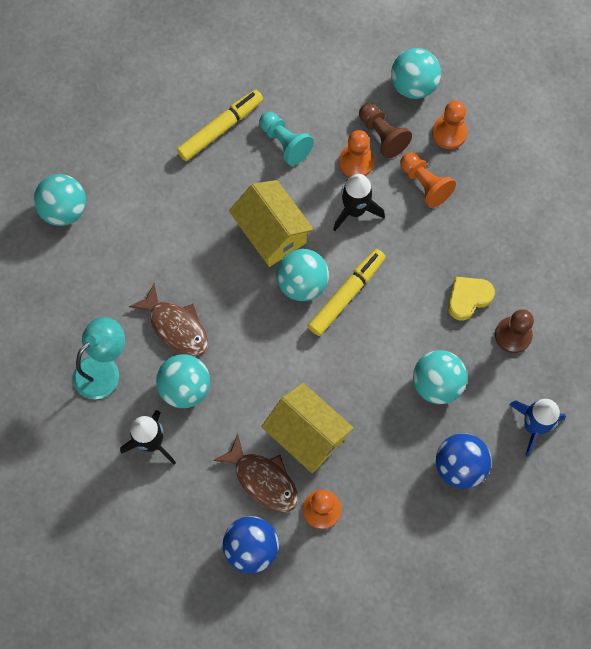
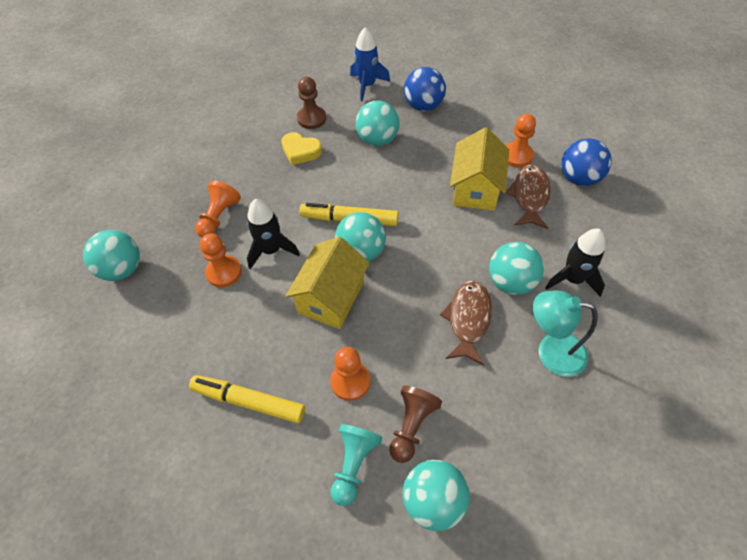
camera: 120 degrees left, 15 degrees down
turquoise pawn [259,112,314,165] -> turquoise pawn moved to [331,424,382,506]
brown pawn [359,103,412,158] -> brown pawn moved to [389,385,442,463]
orange pawn [432,100,468,149] -> orange pawn moved to [330,347,370,401]

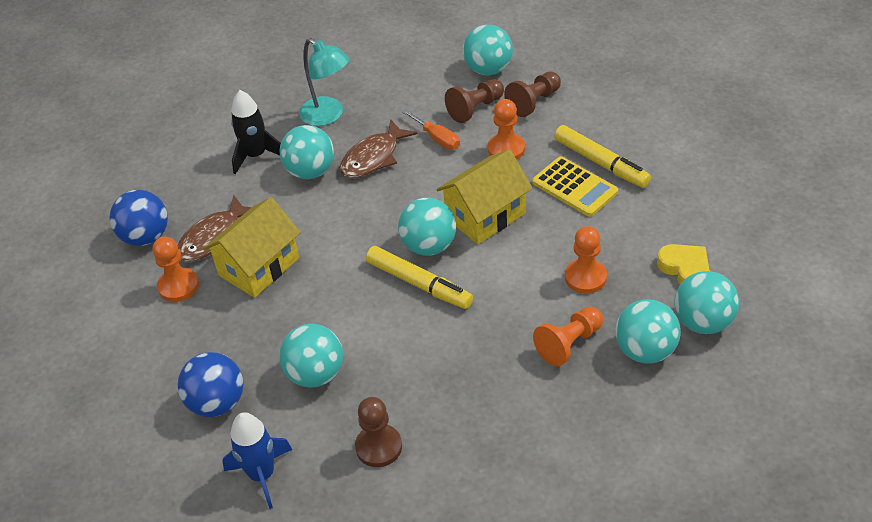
camera: 150 degrees left, 10 degrees down
black rocket [247,199,300,269] -> none
yellow heart [281,132,322,165] -> yellow heart moved to [657,244,710,284]
turquoise pawn [331,424,382,506] -> brown pawn [504,72,561,117]
none -> orange screwdriver [402,109,460,150]
none -> yellow calculator [532,156,618,217]
none -> turquoise ball [615,299,681,364]

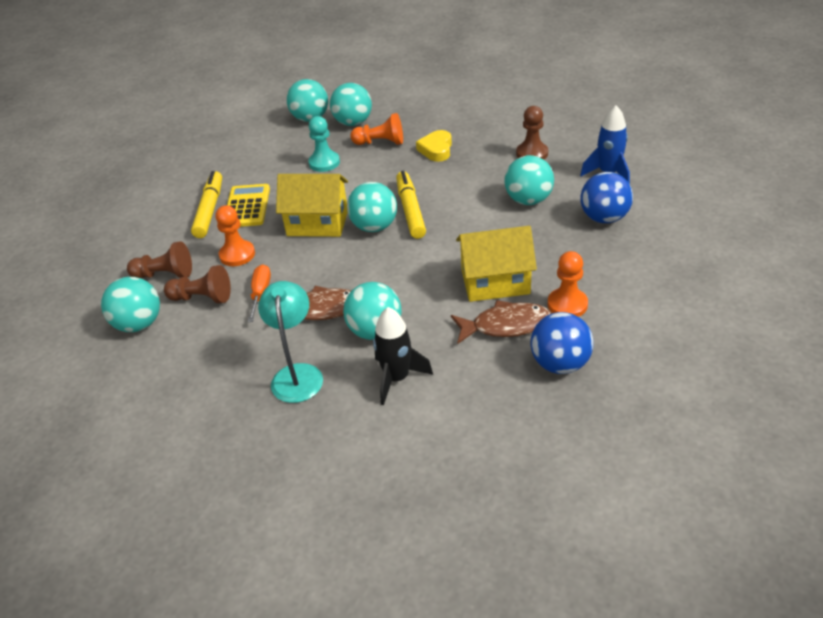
camera: 135 degrees left, 5 degrees down
orange pawn [565,226,607,294] -> turquoise pawn [308,116,340,172]
yellow heart [657,244,710,284] -> yellow heart moved to [416,130,452,162]

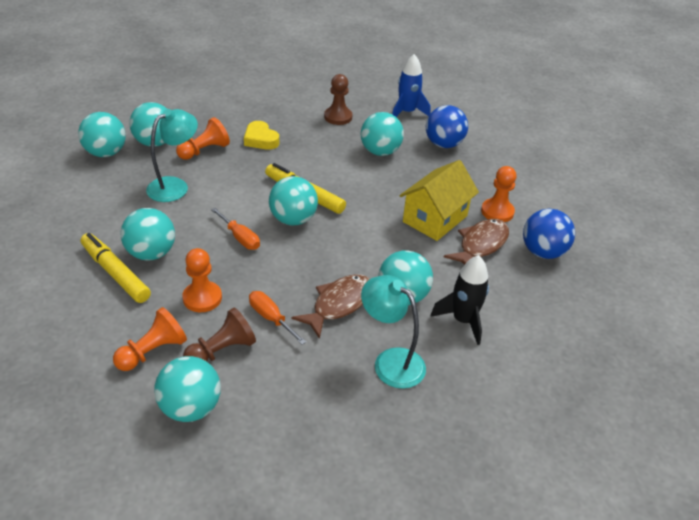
camera: 50 degrees left, 0 degrees up
brown pawn [127,241,192,278] -> orange pawn [113,307,187,371]
yellow calculator [227,184,270,227] -> turquoise ball [120,208,175,261]
yellow house [276,174,348,237] -> orange screwdriver [211,208,260,250]
turquoise pawn [308,116,340,172] -> turquoise lamp [146,109,198,202]

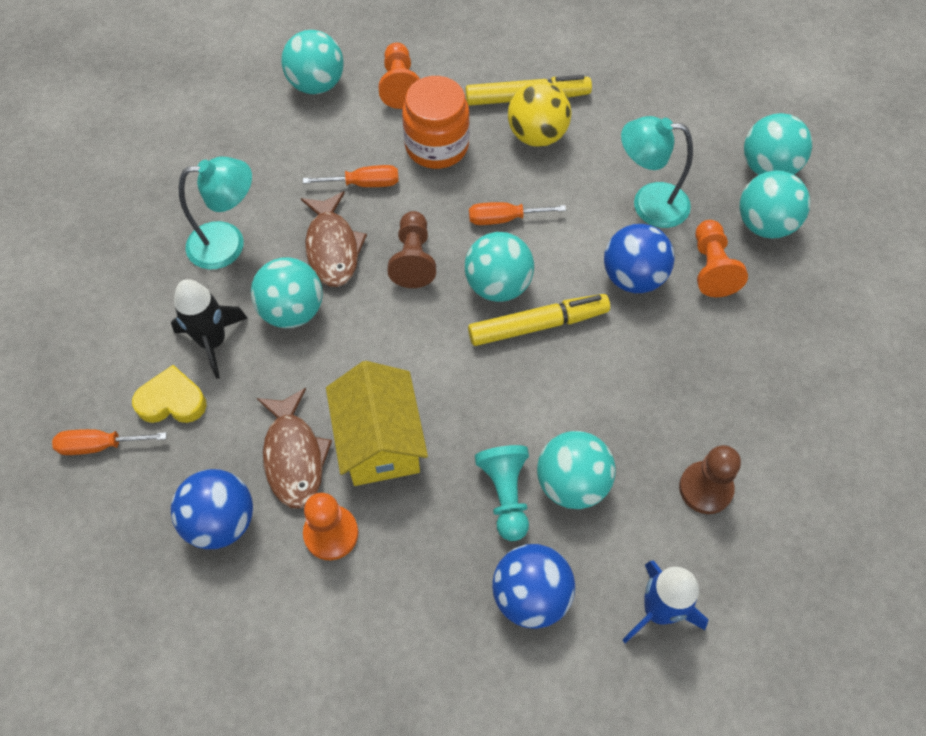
camera: 130 degrees right, 20 degrees up
turquoise ball [120,208,175,261] -> yellow ball [508,81,572,147]
turquoise lamp [146,109,198,202] -> turquoise lamp turned 105 degrees clockwise [621,116,693,228]
orange pawn [182,248,222,312] -> orange jar [402,76,470,169]
brown pawn [183,308,256,361] -> brown pawn moved to [388,211,436,288]
yellow heart [244,121,279,150] -> yellow heart moved to [132,365,207,423]
none -> orange screwdriver [52,429,167,455]
none -> turquoise pawn [475,445,529,541]
none -> blue ball [604,224,675,293]

